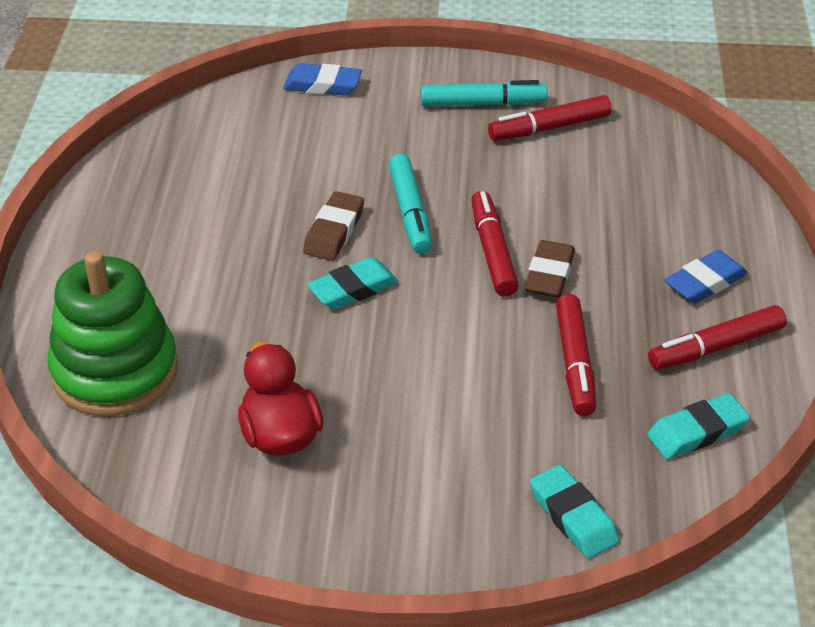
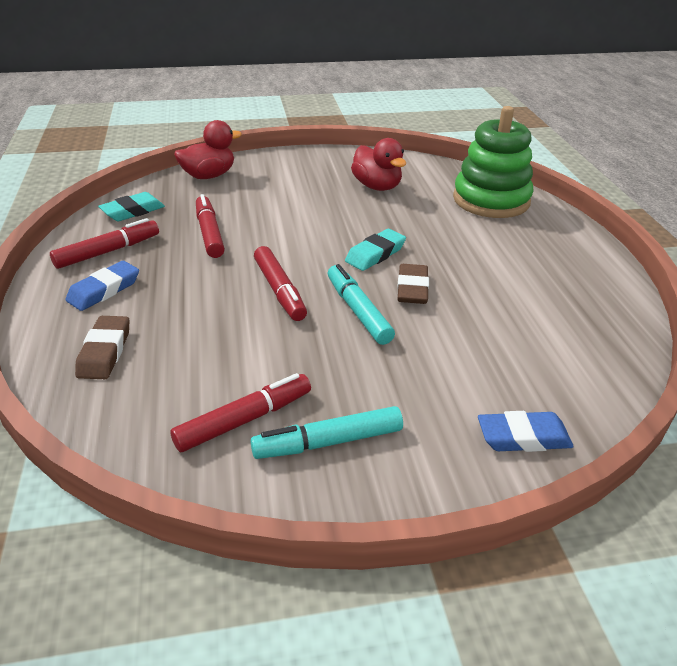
camera: 165 degrees right, 5 degrees down
brown eraser [524,240,575,298] -> brown eraser moved to [75,316,129,379]
turquoise eraser [530,465,619,559] -> red duck [174,120,242,179]

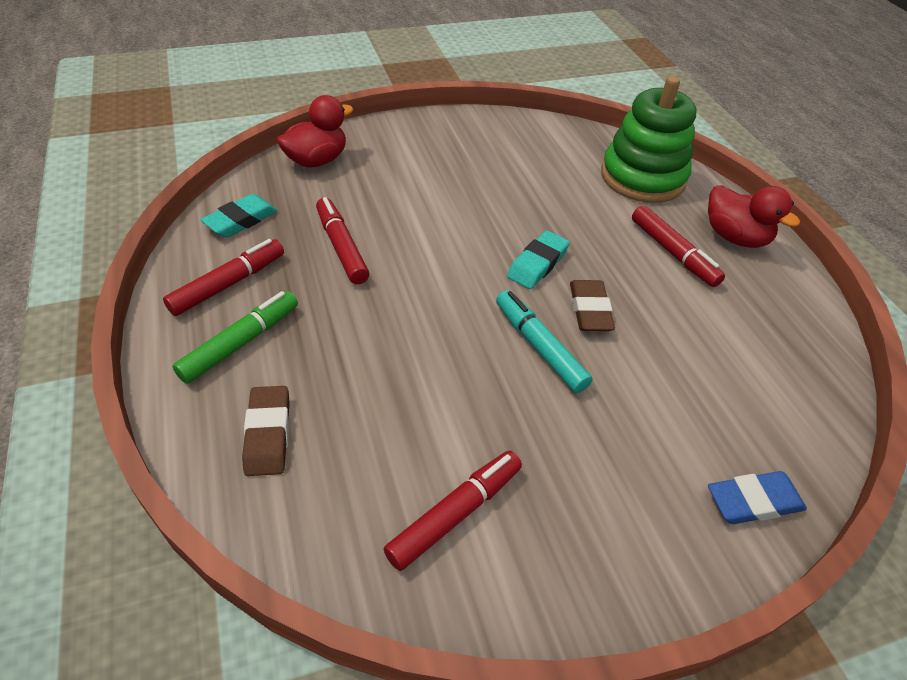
camera: 10 degrees left, 10 degrees up
blue eraser [65,261,139,311] -> green marker [173,291,298,384]
turquoise marker [250,406,403,459] -> none
red marker [254,246,307,321] -> red marker moved to [632,205,725,287]
red duck [351,138,406,191] -> red duck moved to [708,185,800,248]

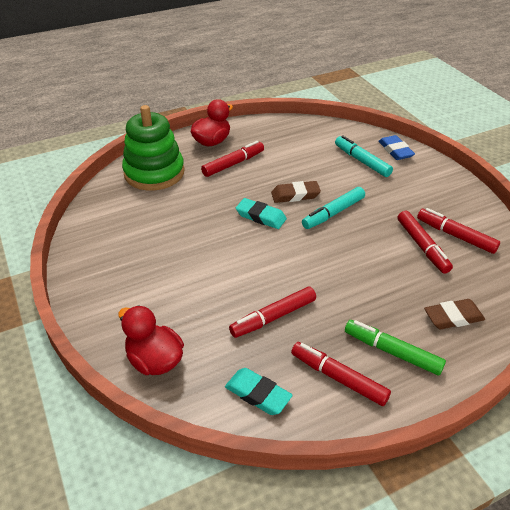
camera: 95 degrees left, 5 degrees down
none -> turquoise marker [335,135,393,177]
none -> red marker [398,211,453,274]

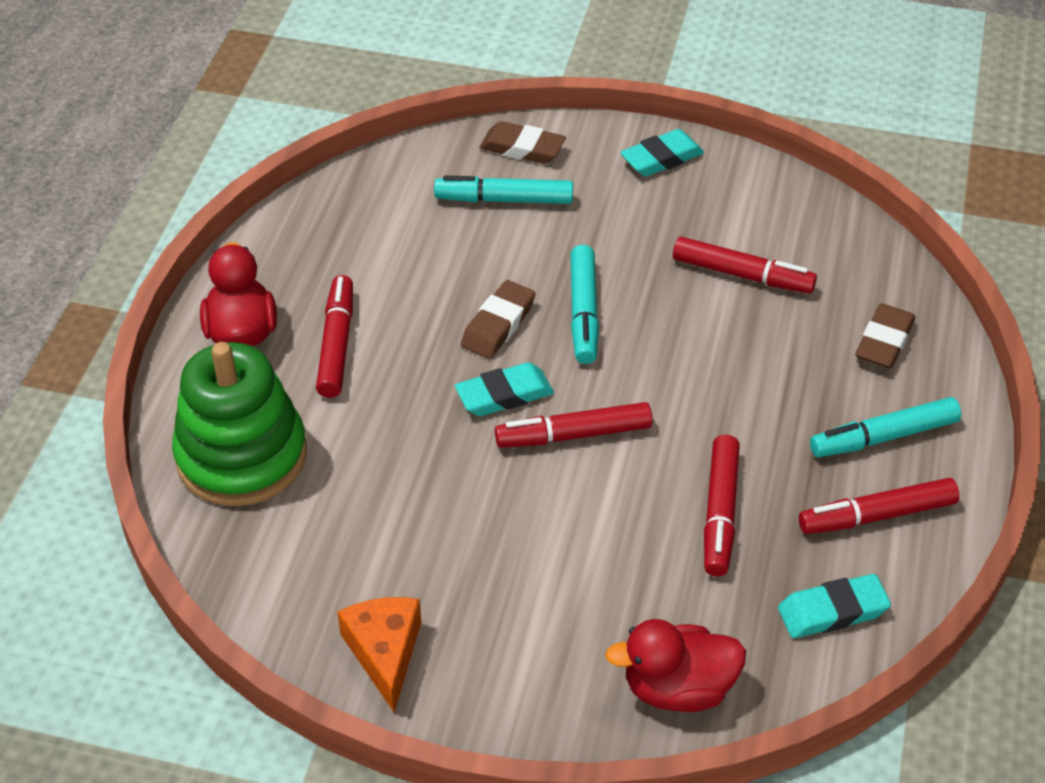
camera: 50 degrees left, 5 degrees up
green marker [345,320,446,376] -> turquoise marker [810,397,961,458]
blue eraser [378,135,415,160] -> brown eraser [480,121,566,164]
red marker [417,208,500,254] -> red marker moved to [495,402,652,448]
none -> orange cheese [337,597,421,713]
none -> turquoise eraser [620,129,704,177]

